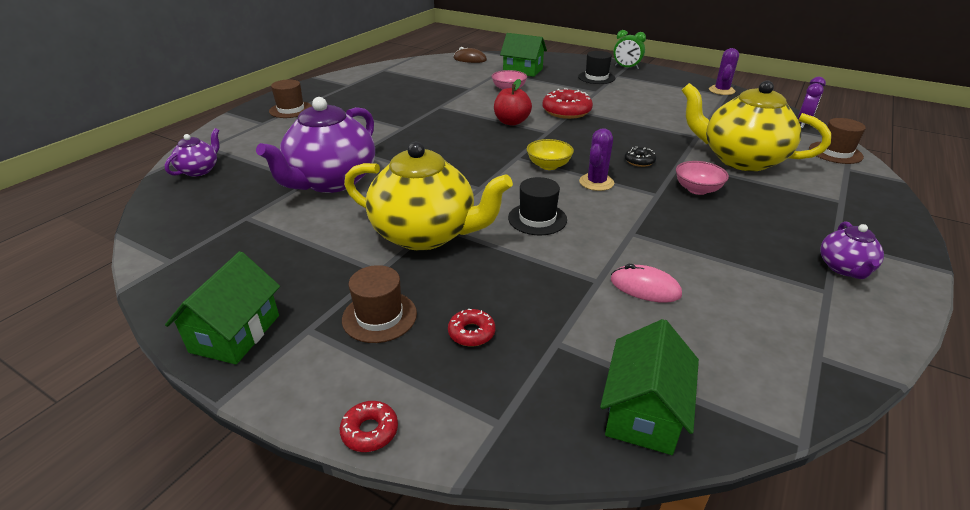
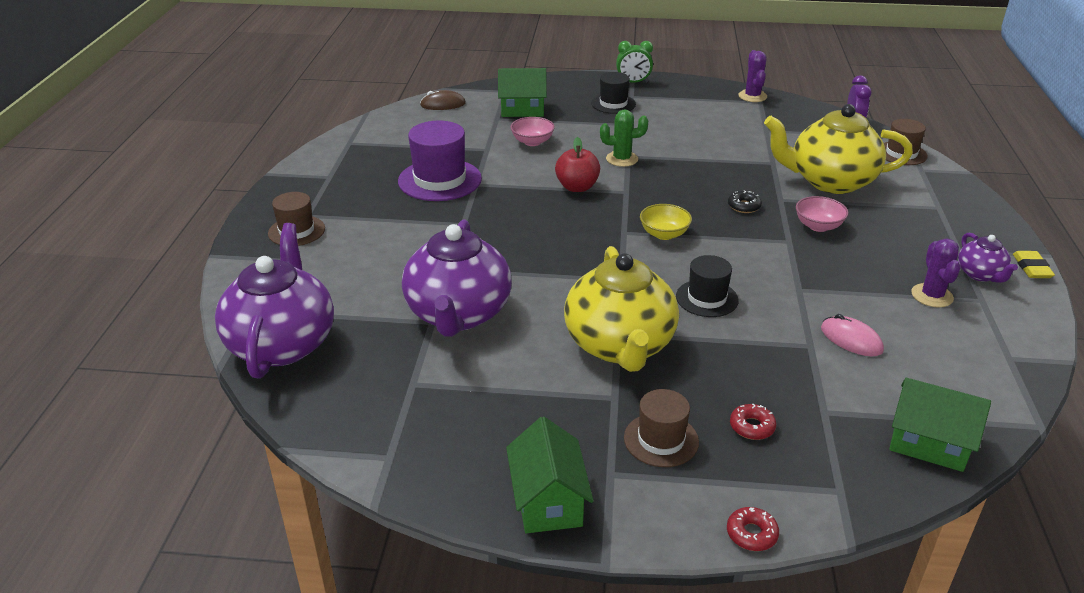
camera: 25 degrees left, 0 degrees up
purple teapot [165,128,220,177] -> purple teapot [215,223,334,378], size x2.11
yellow teapot [344,142,513,251] -> yellow teapot turned 90 degrees clockwise [564,246,679,372]
red donut [542,88,593,119] -> green cactus [600,109,648,167]
purple cactus [579,128,614,191] -> purple cactus moved to [911,239,960,308]
green house [600,319,699,455] -> green house turned 60 degrees counterclockwise [889,378,991,472]
pink mouse [611,264,682,303] -> pink mouse turned 45 degrees clockwise [821,314,884,357]
none -> purple hat [398,121,482,201]
none -> yellow eraser [1013,251,1055,278]

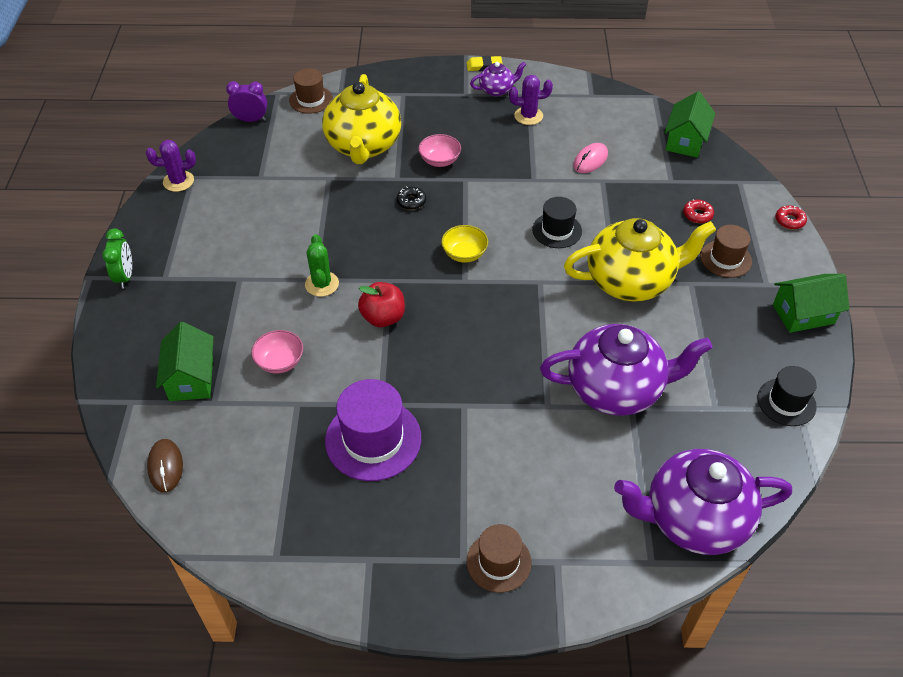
camera: 95 degrees left, 15 degrees up
black hat [591,72,636,114] -> black hat moved to [757,366,817,426]

